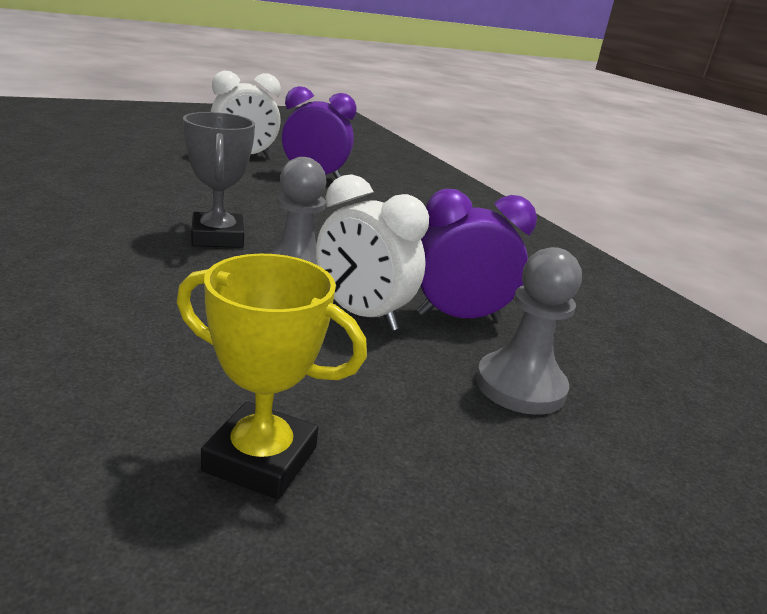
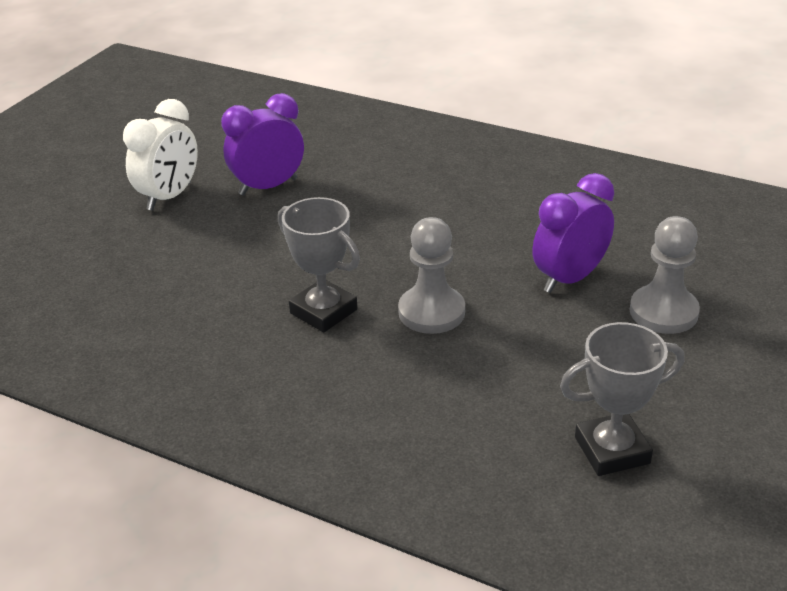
camera: 30 degrees left, 10 degrees up
yellow trophy [177,254,367,499] -> grey trophy [560,322,684,476]
white clock [316,174,429,331] -> none

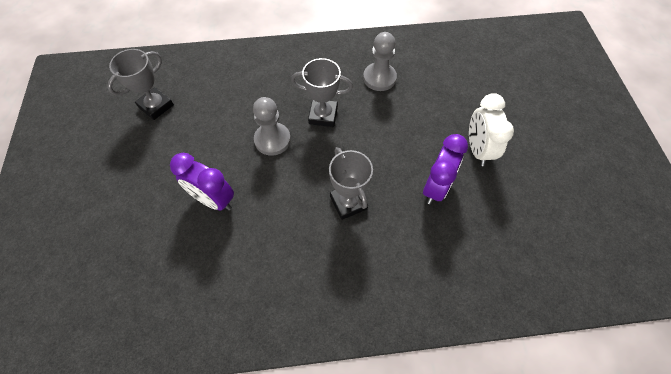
camera: 145 degrees right, 25 degrees up
purple clock [532,173,614,293] -> purple clock turned 105 degrees clockwise [170,153,234,210]
grey pawn [630,216,700,334] -> grey pawn moved to [363,32,397,91]
none -> grey trophy [329,147,373,220]

